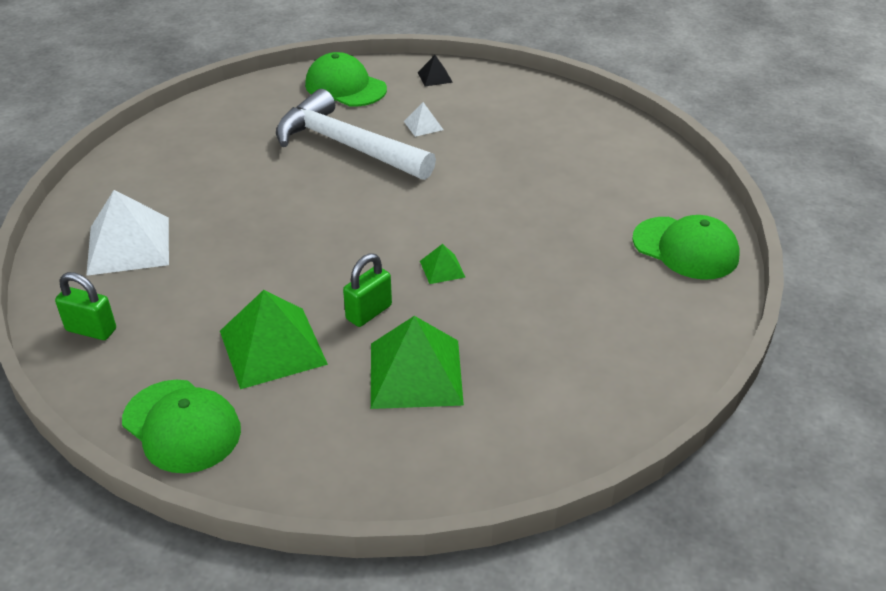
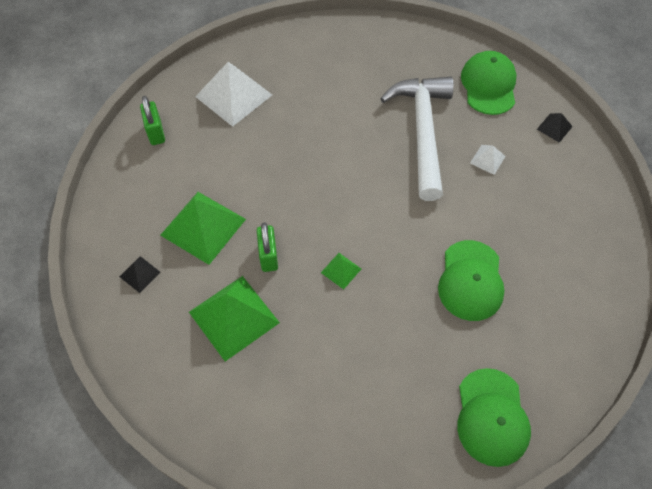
camera: 55 degrees right, 20 degrees up
green cap [122,380,241,473] -> green cap moved to [438,240,504,321]
green padlock [343,253,392,327] -> green padlock turned 75 degrees clockwise [257,222,278,272]
none -> black pyramid [119,256,161,293]

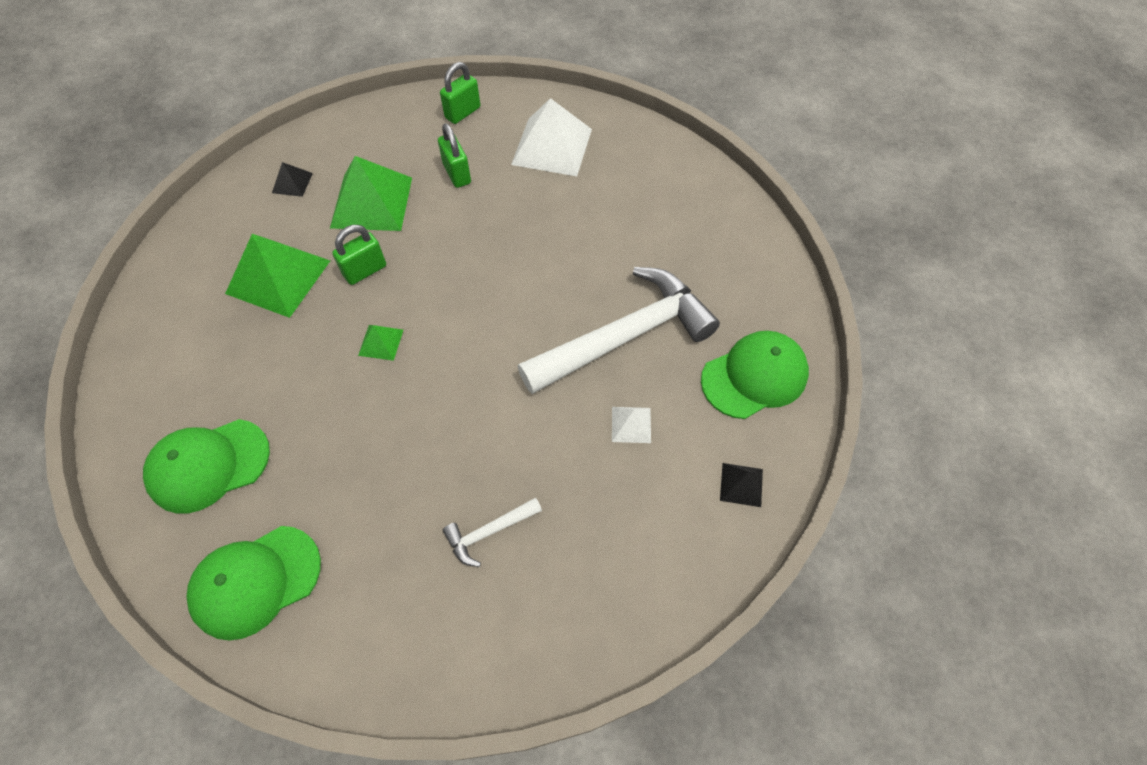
camera: 60 degrees right, 0 degrees up
green cap [438,240,504,321] -> green cap moved to [143,419,270,513]
none -> green padlock [438,123,471,188]
none -> white hammer [443,498,542,567]

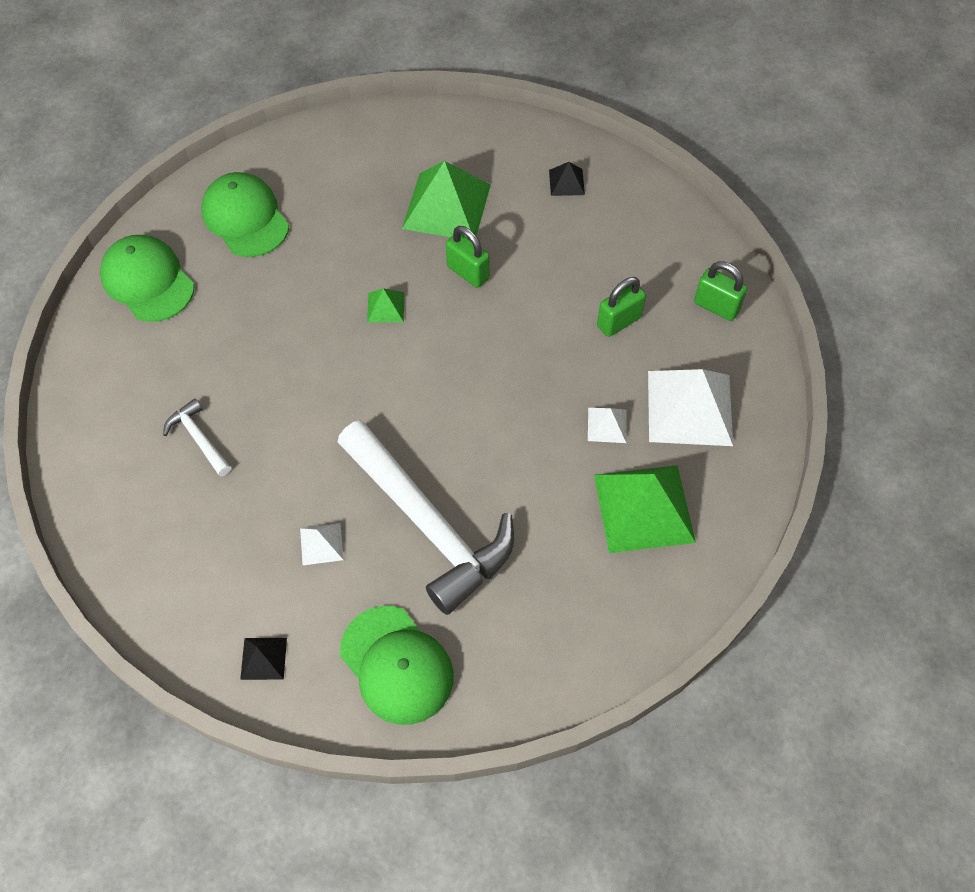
camera: 80 degrees right, 0 degrees up
green pyramid [330,156,412,231] -> green pyramid moved to [594,465,696,553]
none -> white pyramid [588,408,627,443]

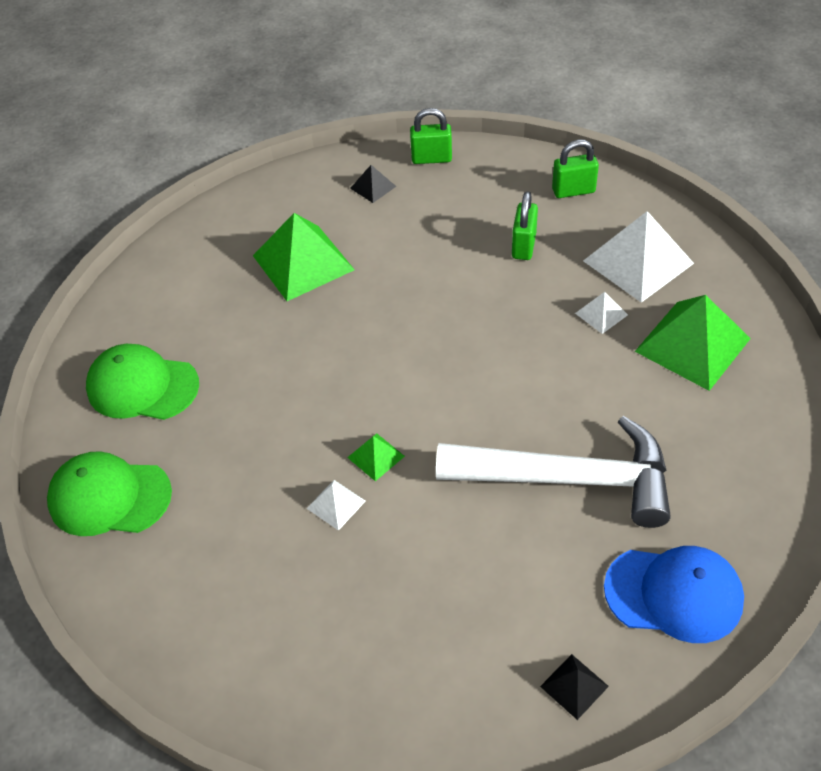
camera: 40 degrees left, 10 degrees down
white hammer [163,399,231,476] -> none
white pyramid [300,523,344,565] -> white pyramid moved to [306,480,365,531]
green cap [340,606,453,725] -> blue cap [604,546,744,643]
green pyramid [367,288,404,323] -> green pyramid moved to [347,433,405,481]
green padlock [446,226,490,288] -> green padlock moved to [410,108,452,164]

